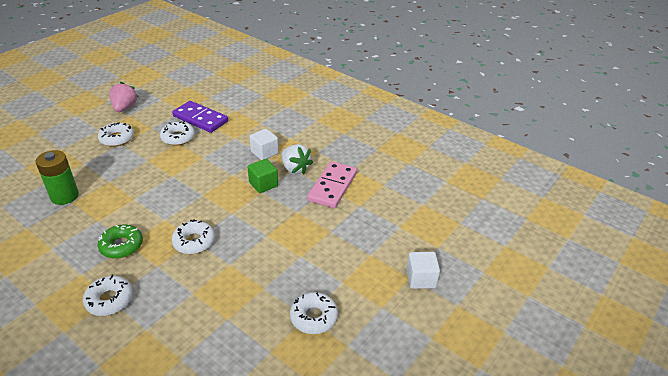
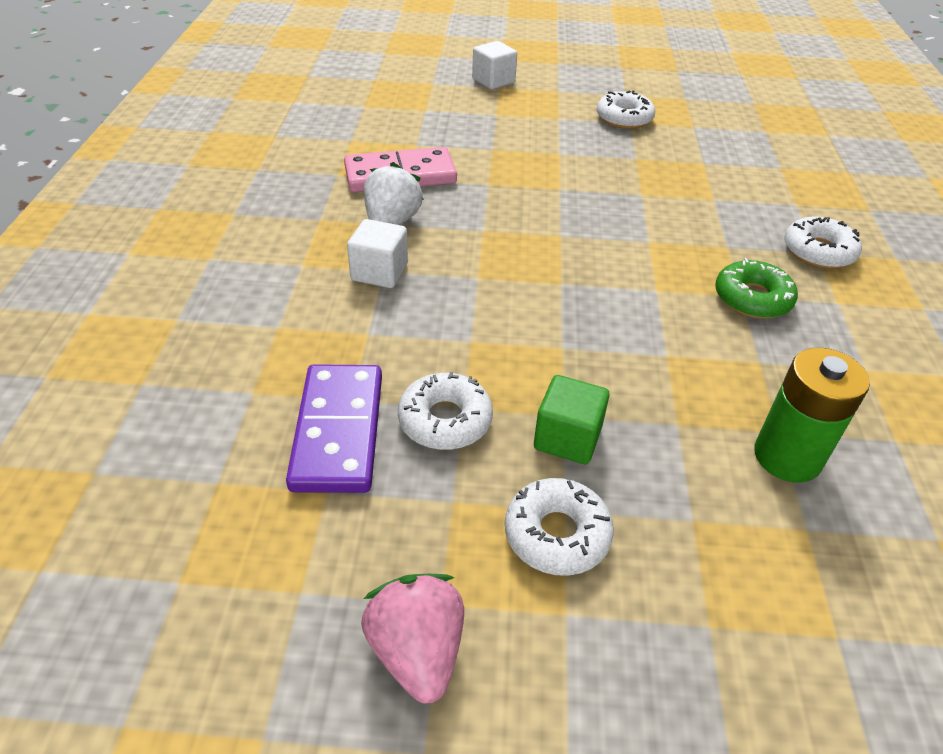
camera: 125 degrees left, 5 degrees up
pink strawberry [110,82,138,112] -> pink strawberry turned 105 degrees clockwise [361,574,464,704]
white donut [171,219,215,254] -> none
green cube [248,159,278,193] -> green cube moved to [534,375,610,464]

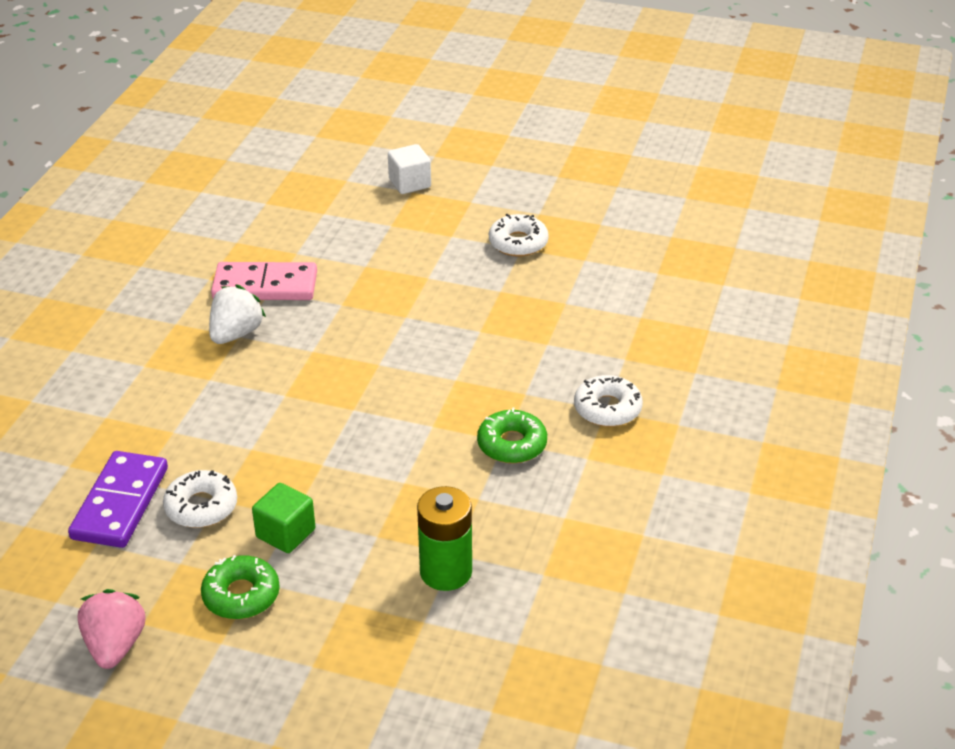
camera: 15 degrees right, 5 degrees down
white cube [347,219,408,288] -> none
white donut [505,478,614,576] -> green donut [201,555,280,619]

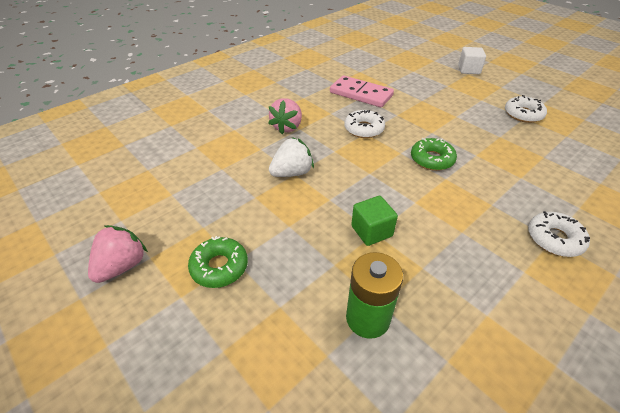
camera: 30 degrees right, 5 degrees up
purple domino [68,451,168,548] -> none
white donut [163,470,237,528] -> white donut moved to [344,110,385,138]
white strawberry [209,284,266,344] -> white strawberry moved to [269,137,314,177]
green cube [252,483,315,553] -> green cube moved to [351,196,398,246]
green donut [477,407,547,464] -> green donut moved to [411,138,457,171]
none -> pink strawberry [268,98,302,134]

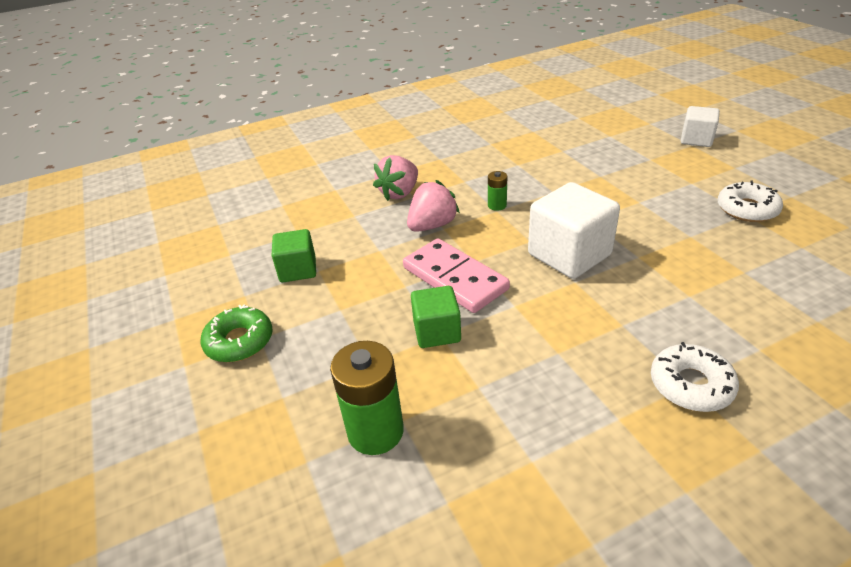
camera: 20 degrees right, 5 degrees down
pink strawberry [88,225,148,283] -> pink strawberry moved to [407,180,460,232]
white strawberry [269,137,314,177] -> none
pink domino [330,75,394,107] -> pink domino moved to [403,238,510,313]
white donut [344,110,385,138] -> green battery [488,171,507,211]
green donut [411,138,457,171] -> white cube [528,182,620,279]
none -> green cube [272,229,316,282]

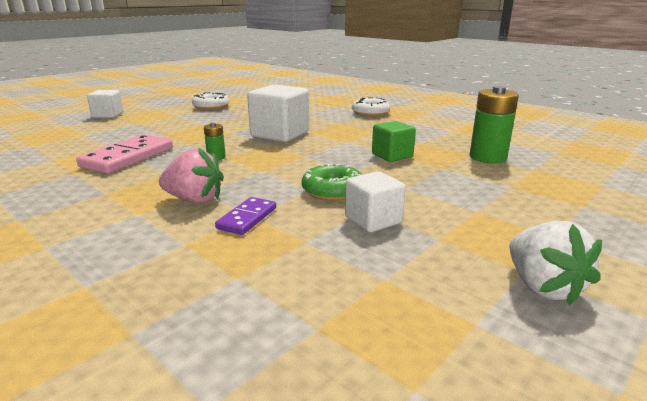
camera: 115 degrees left, 15 degrees down
green donut [201,305,273,362] -> green donut moved to [302,164,362,201]
green cube [272,229,316,282] -> white cube [345,171,405,232]
pink domino [403,238,510,313] -> pink domino moved to [76,134,173,174]
pink strawberry [407,180,460,232] -> none
none -> purple domino [215,197,276,235]
none -> white strawberry [510,221,602,306]

